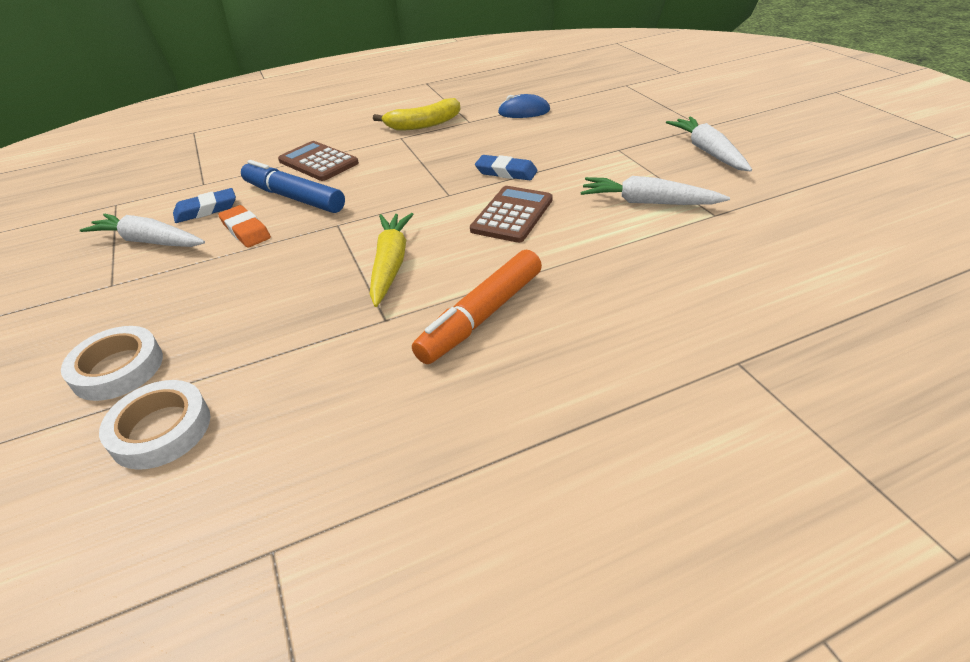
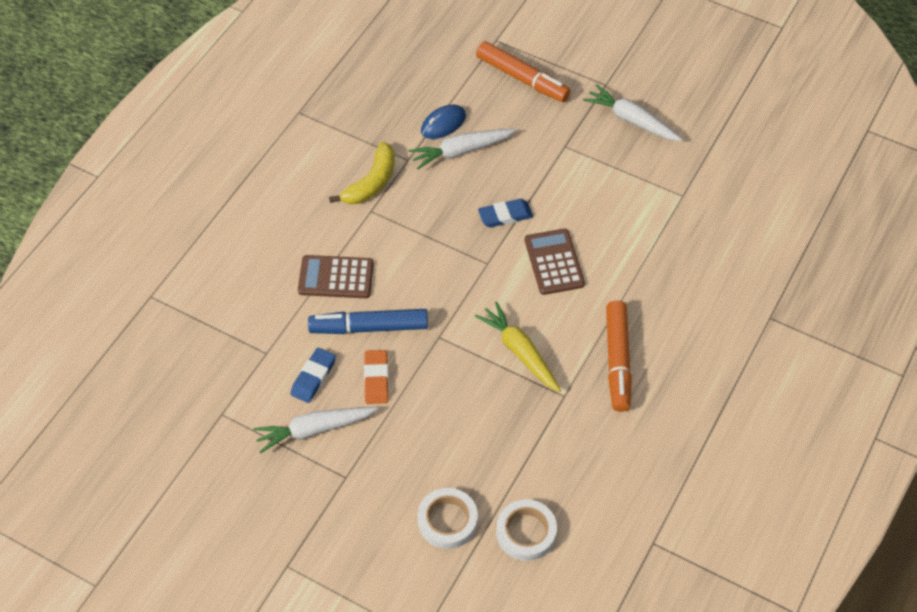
camera: 40 degrees left, 15 degrees up
orange eraser [218,205,271,248] -> orange eraser turned 75 degrees clockwise [364,350,389,404]
white carrot [581,176,730,205] -> white carrot moved to [409,129,516,169]
none -> orange marker [476,41,571,102]

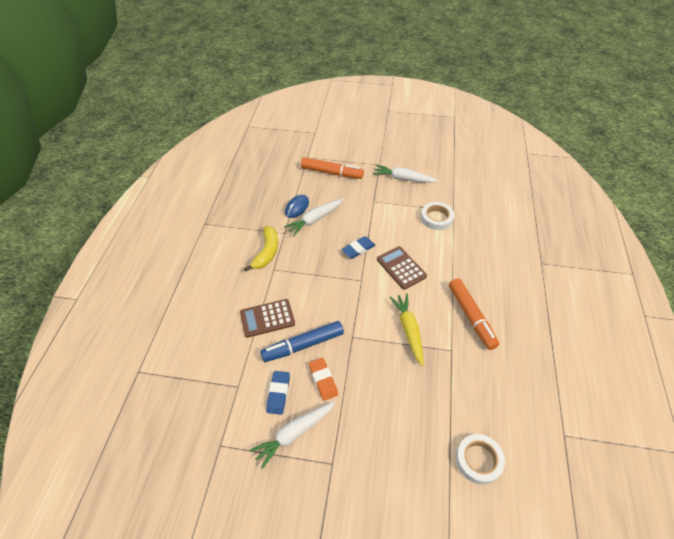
camera: 20 degrees left, 5 degrees down
white tape [418,488,478,549] -> white tape moved to [421,202,454,230]
yellow carrot [475,302,561,392] -> yellow carrot turned 45 degrees clockwise [390,294,424,366]

